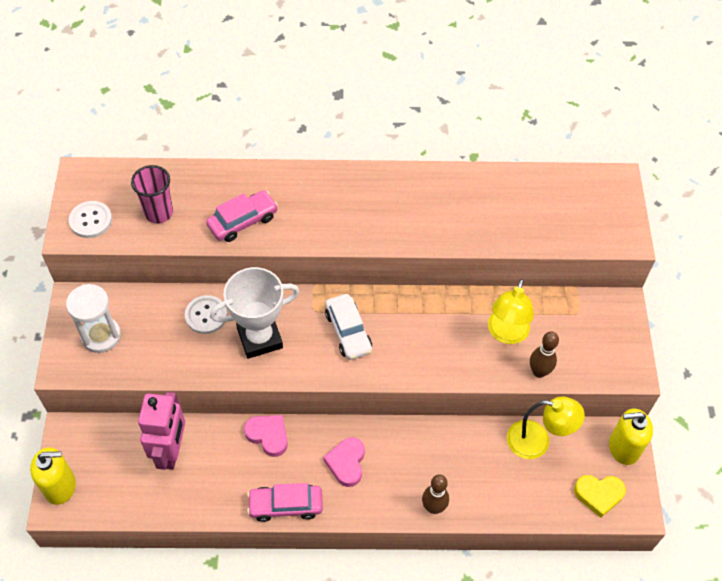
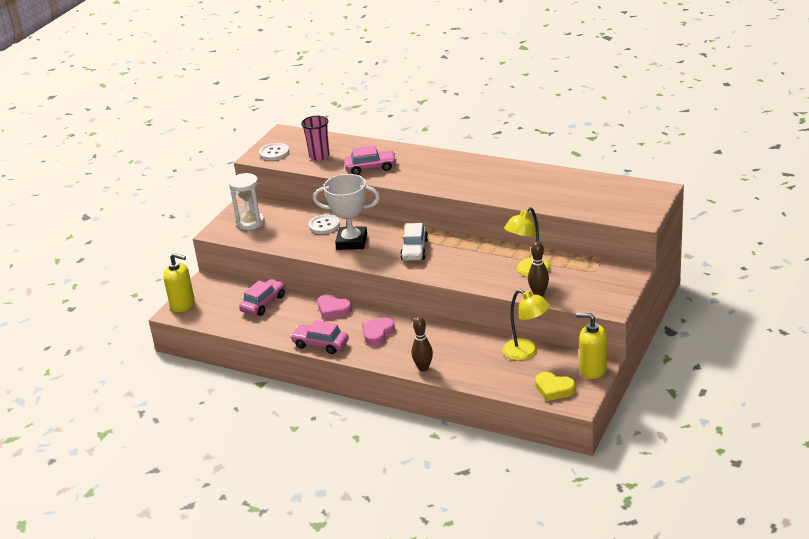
camera: 30 degrees right, 25 degrees down
pink robot [138,392,185,470] -> pink car [239,279,286,316]
pink heart [244,415,288,457] -> pink heart turned 150 degrees clockwise [318,294,352,319]

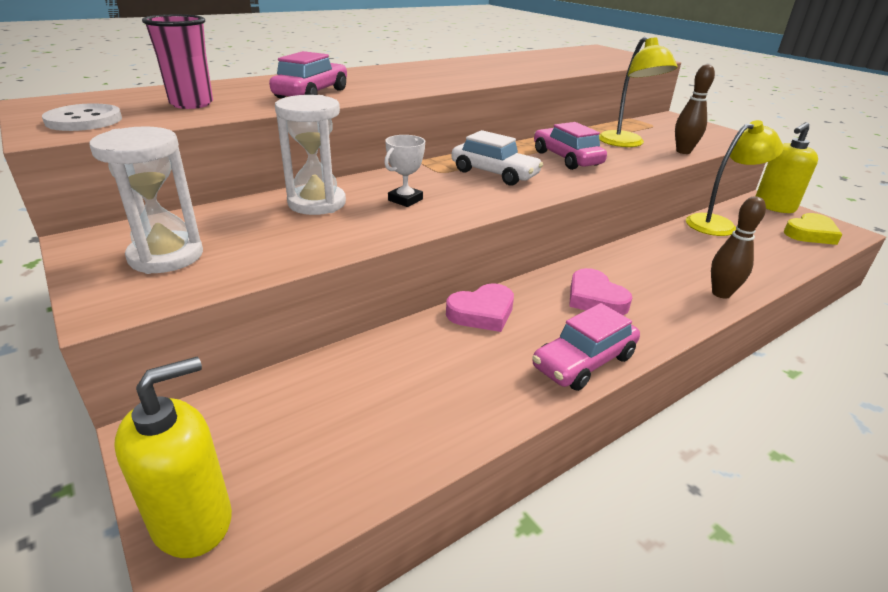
camera: 65 degrees left, 0 degrees up
pink car [239,279,286,316] -> pink car moved to [534,122,607,170]
white button [308,214,340,234] -> white hourglass [275,95,346,215]
white trophy [313,174,380,250] -> white trophy [384,135,425,207], size x0.48

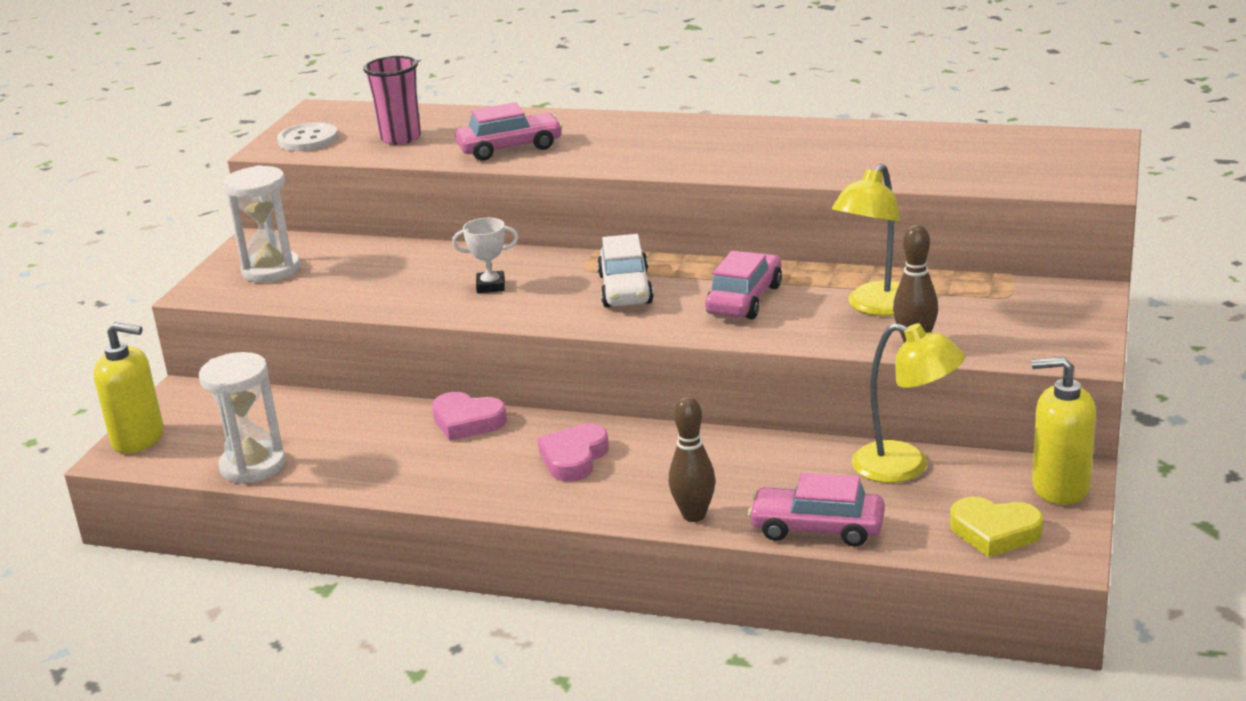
camera: 55 degrees right, 5 degrees down
white hourglass [275,95,346,215] -> white hourglass moved to [199,352,286,484]
pink car [532,303,640,391] -> pink car moved to [748,473,885,547]

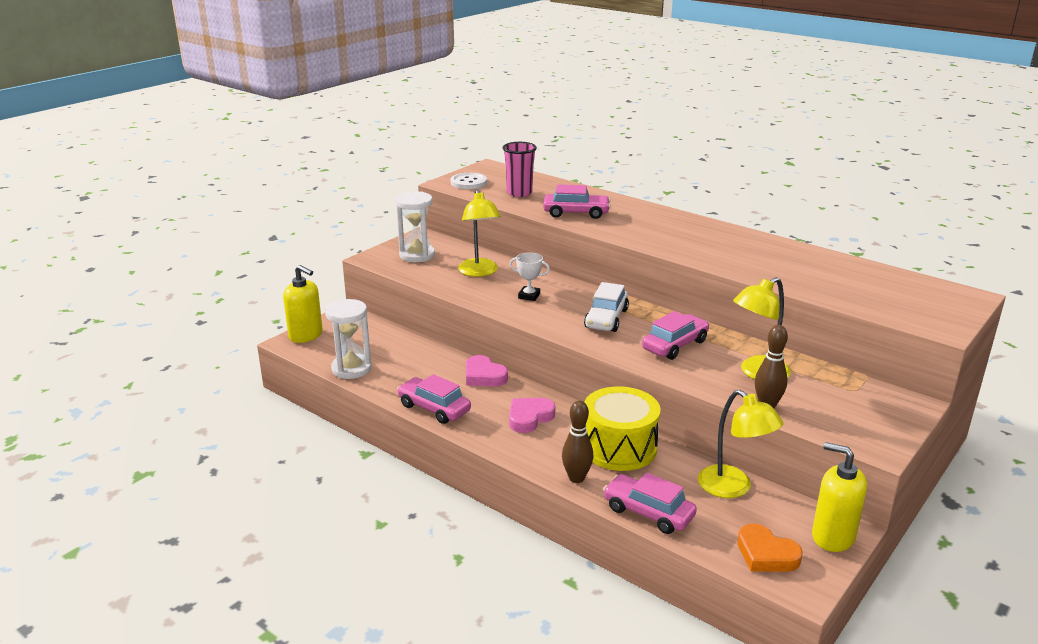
camera: 20 degrees right, 0 degrees up
yellow heart [950,497,1043,557] -> orange heart [737,524,803,572]
none -> pink car [397,374,471,424]
none -> yellow lamp [458,189,501,277]
none -> yellow drum [584,386,661,471]

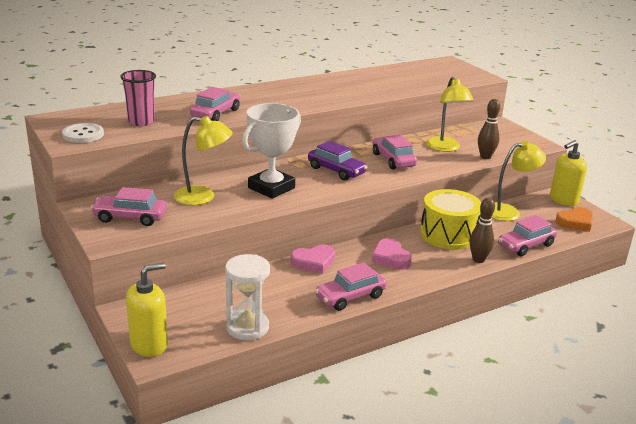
camera: 70 degrees left, 0 degrees up
white hourglass [396,191,435,262] -> pink car [91,187,167,226]
white trophy [509,252,550,301] -> white trophy [242,103,301,199], size x2.08
white car [584,282,629,332] -> purple car [308,141,367,180]

